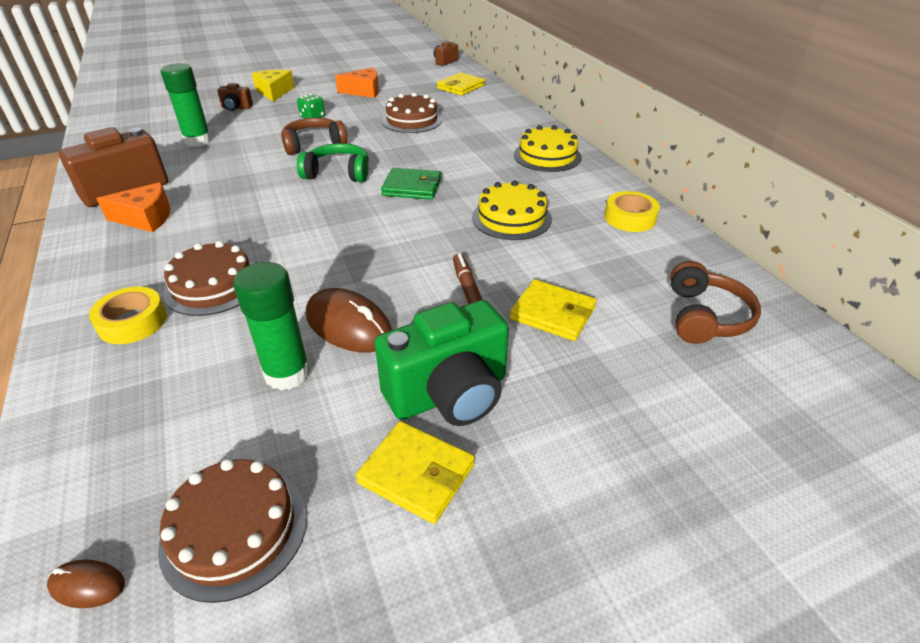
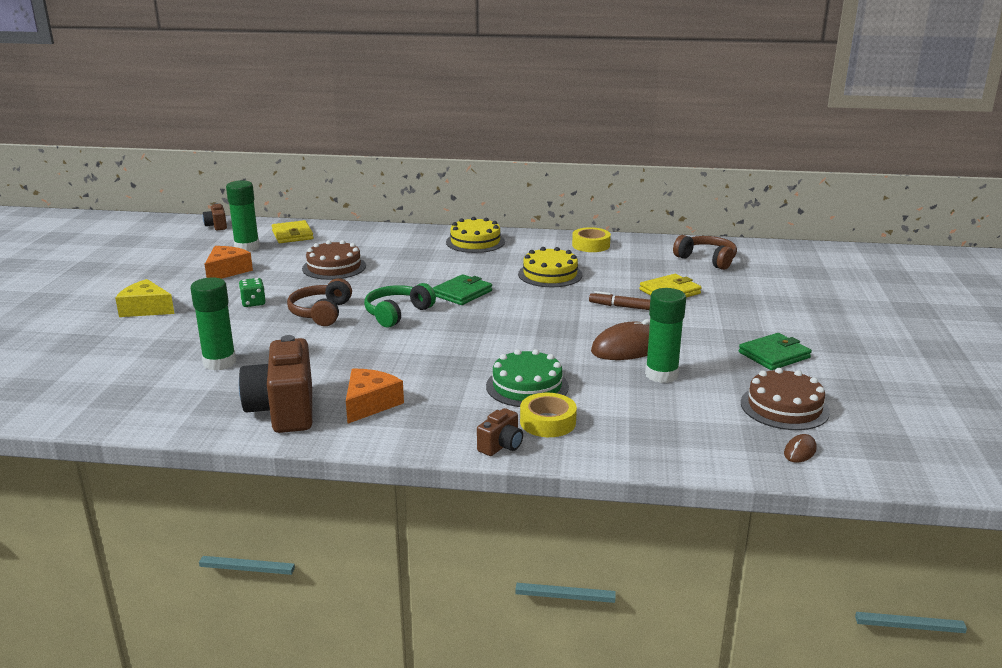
camera: 60 degrees left, 15 degrees down
brown cake [163,241,252,316] -> green cake [486,349,569,407]
brown camera [217,83,253,111] -> brown camera moved to [477,408,523,456]
yellow wallet [355,421,475,524] -> green wallet [739,333,812,370]
green camera [374,300,509,426] -> none
none -> green glue stick [226,180,260,251]

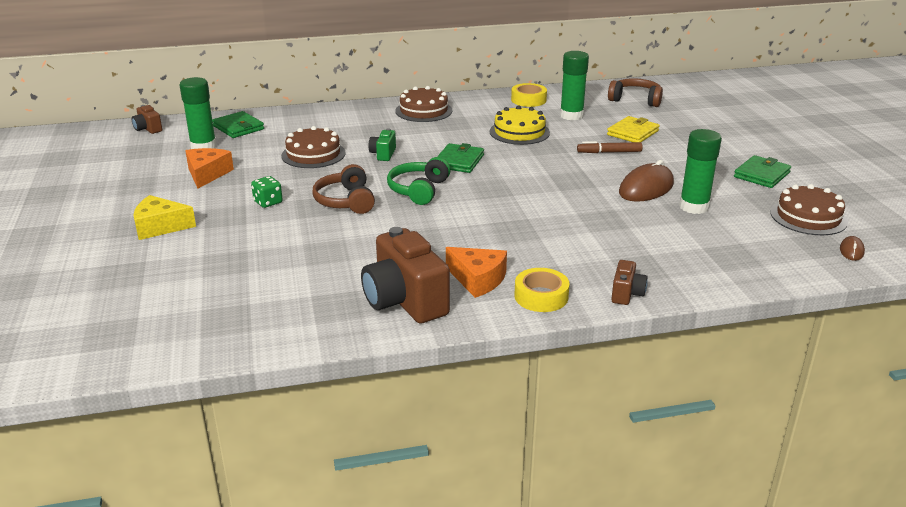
camera: 20 degrees left, 5 degrees up
green glue stick [190,278,236,370] -> green glue stick moved to [560,51,589,121]
yellow wallet [272,220,314,243] -> green wallet [212,111,264,138]
orange cheese [346,369,404,424] -> orange cheese turned 120 degrees clockwise [446,247,507,298]
yellow cake [446,217,505,253] -> brown cake [395,86,453,122]
green cake [486,349,569,407] -> none
yellow tape [520,393,577,437] -> yellow tape moved to [514,268,570,312]
none -> green camera [368,128,396,161]

